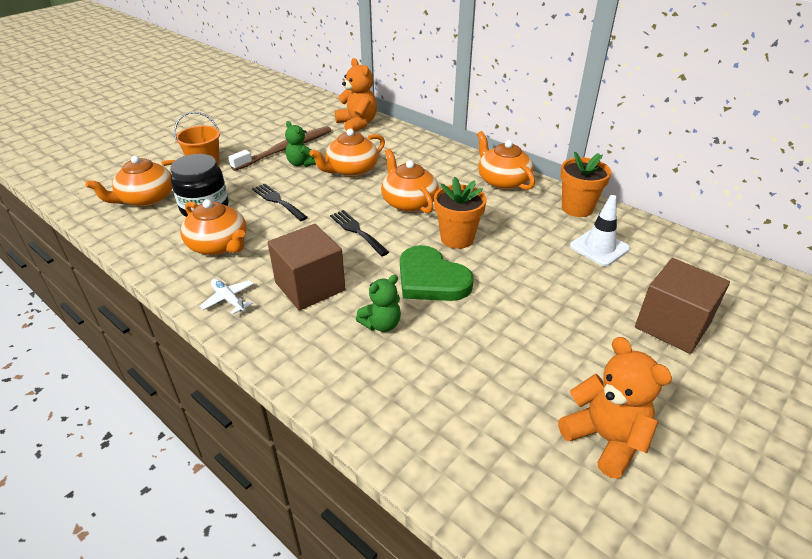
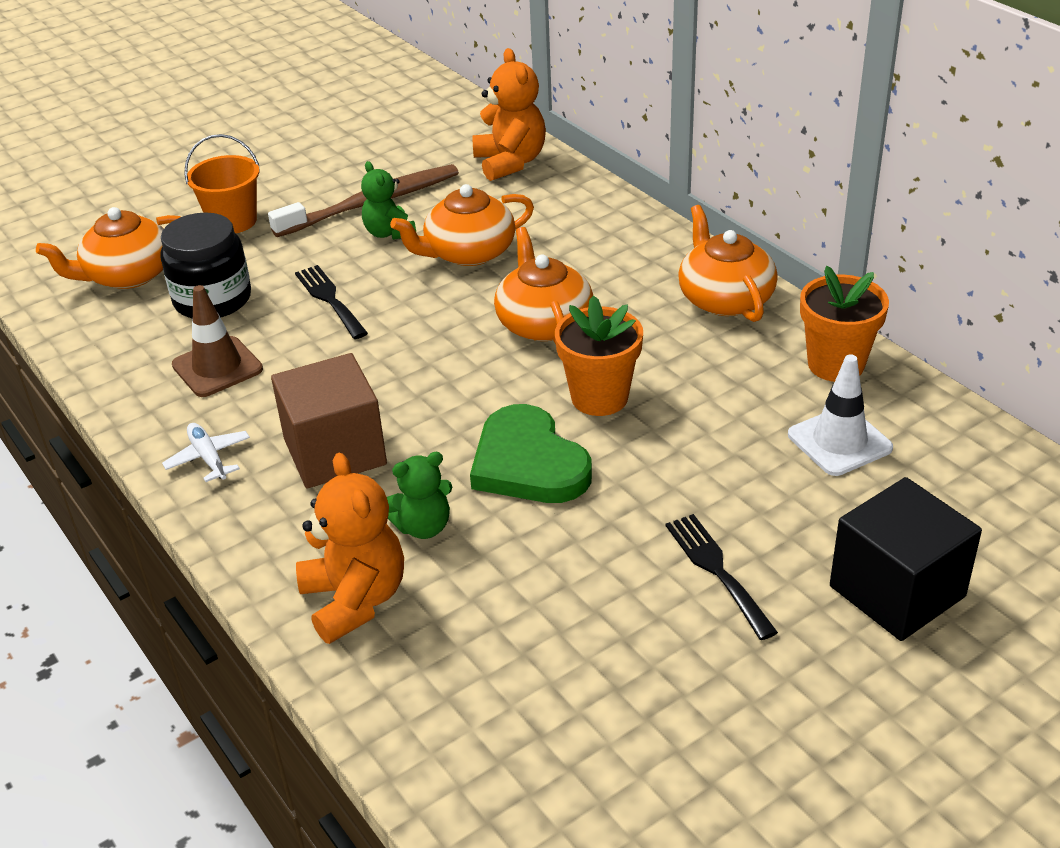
camera: 15 degrees right, 0 degrees up
orange teapot [180,199,247,255] -> brown traffic cone [172,285,263,397]
black fork [330,210,389,256] -> black fork moved to [665,514,778,640]
orange teddy bear [558,337,672,479] -> orange teddy bear moved to [296,453,404,644]
brown cube [635,258,730,354] -> black cube [830,477,982,641]

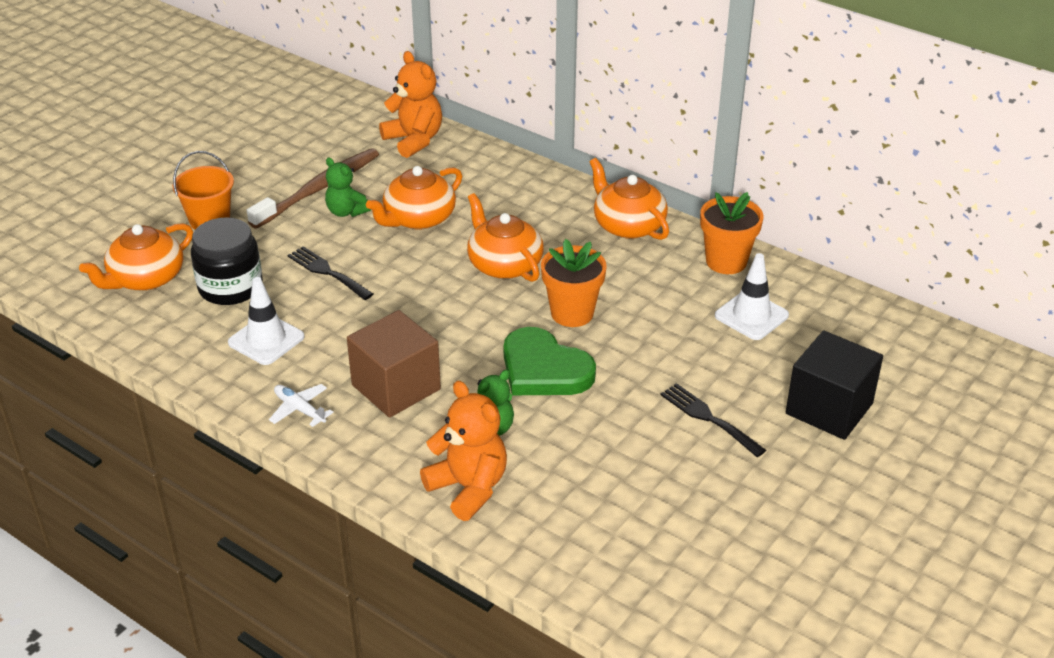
camera: 20 degrees left, 0 degrees up
brown traffic cone [172,285,263,397] -> white traffic cone [228,277,305,365]

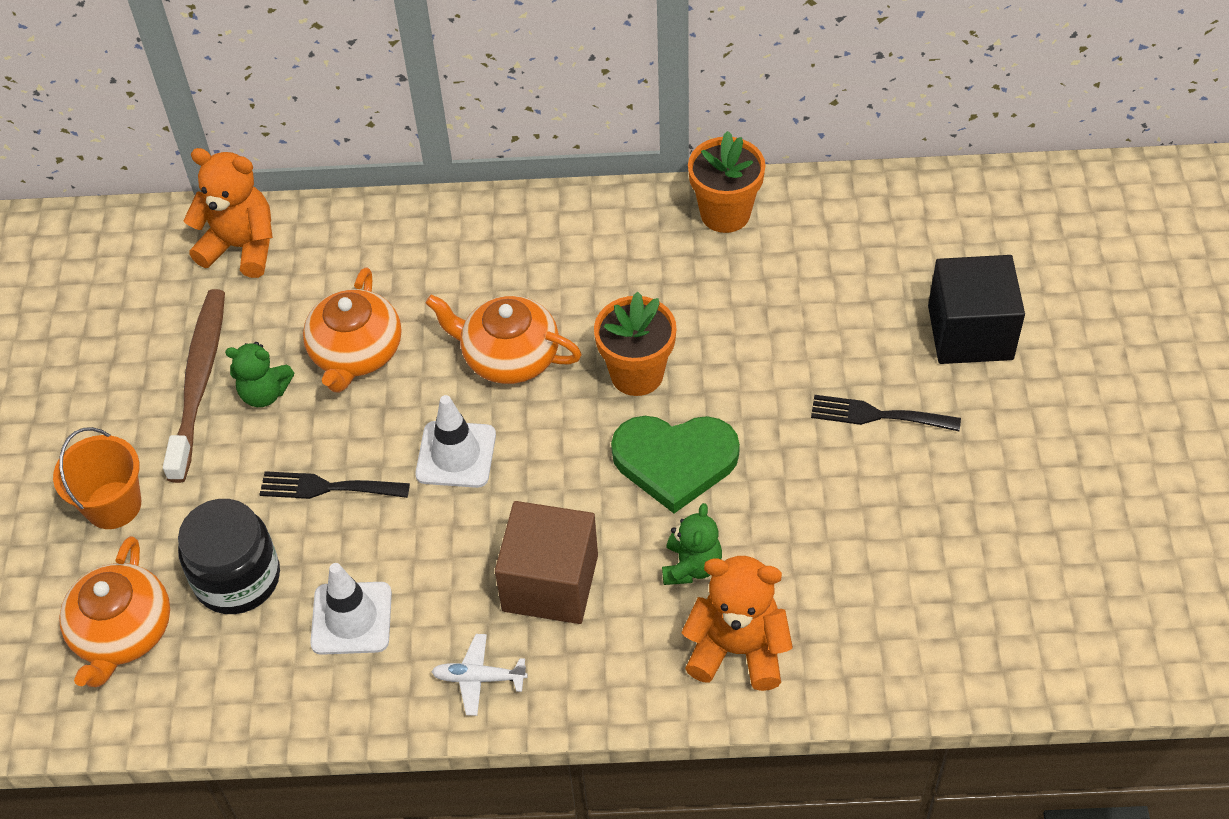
camera: 35 degrees left, 15 degrees up
orange teapot [590,158,669,240] -> none
white traffic cone [715,253,789,340] -> white traffic cone moved to [415,395,496,488]

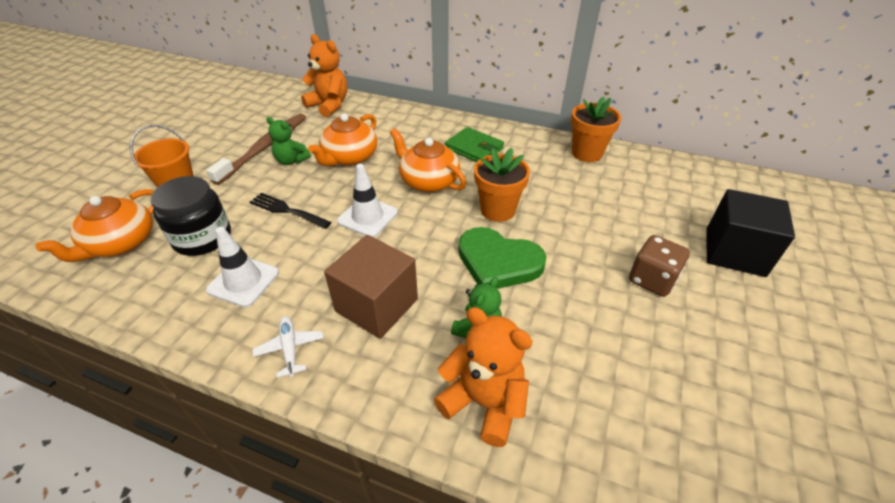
camera: 20 degrees right, 10 degrees down
white plane [431,634,528,716] -> white plane turned 45 degrees clockwise [252,316,324,378]
black fork [811,395,961,431] -> brown dice [629,235,690,297]
none -> green wallet [445,127,504,162]

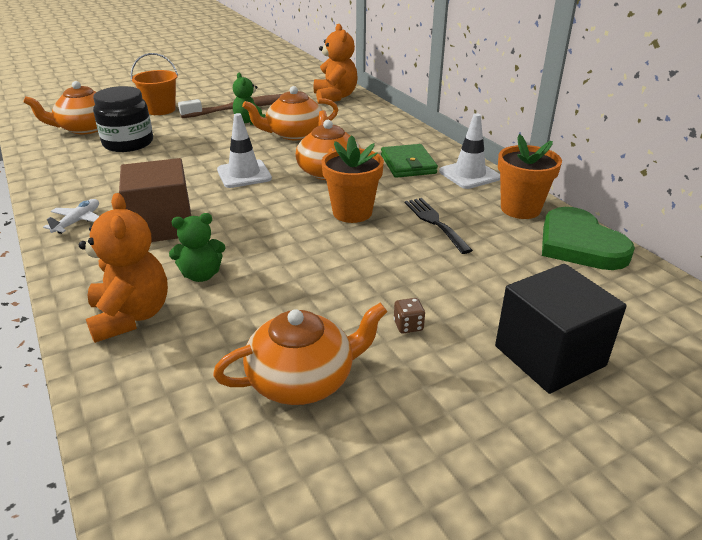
camera: 40 degrees right, 10 degrees down
white traffic cone [206,227,279,307] -> white traffic cone moved to [439,113,500,189]
black fork [250,193,331,229] -> black fork moved to [405,198,473,254]
green heart [458,227,546,289] -> green heart moved to [542,207,635,270]
brown dice [629,235,690,297] -> brown dice [394,298,425,333], size x0.50
none -> orange teapot [213,303,387,405]

